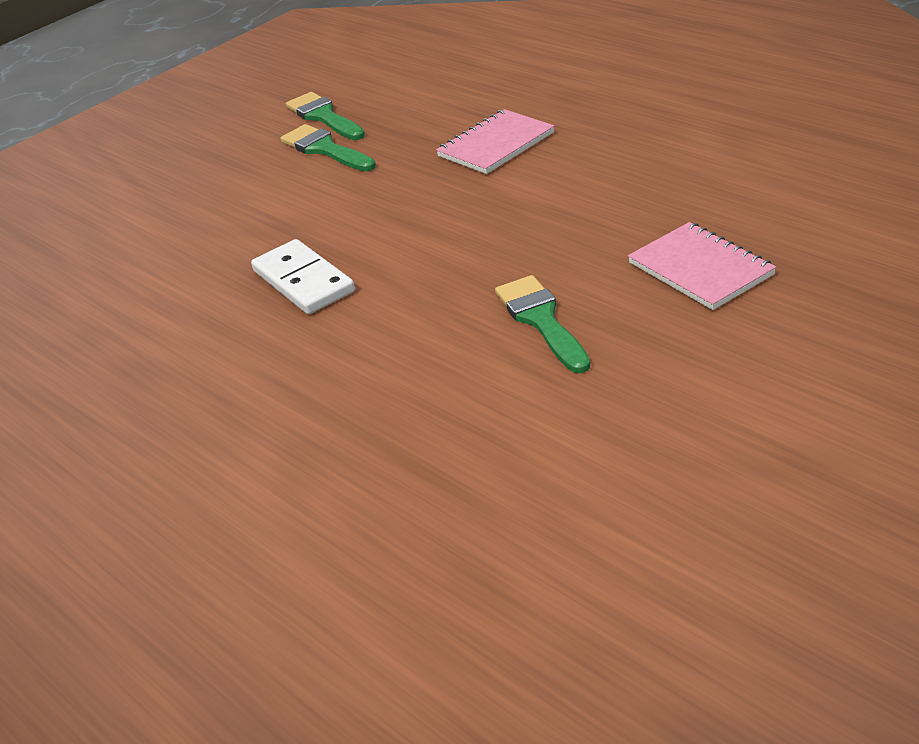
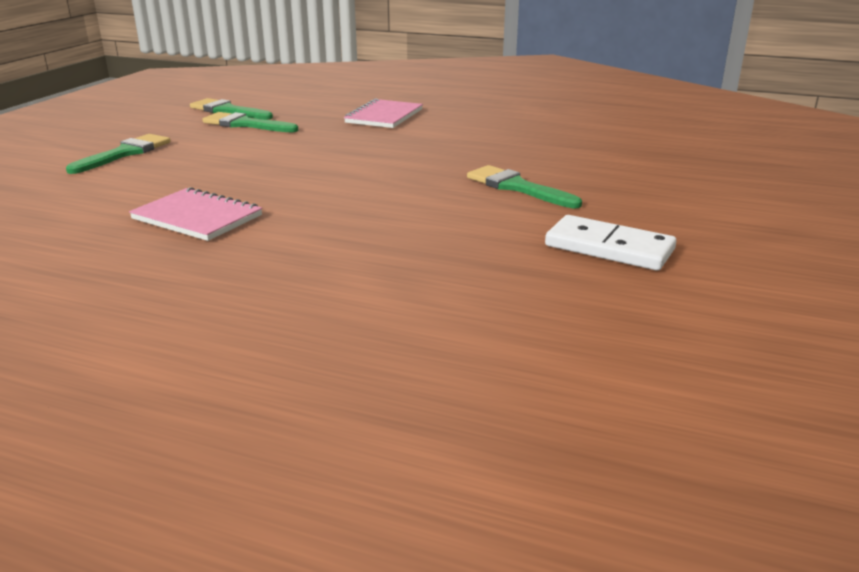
camera: 30 degrees left, 10 degrees down
white domino [251,239,355,314] -> white domino moved to [545,215,676,271]
pink notebook [628,222,776,310] -> pink notebook moved to [129,187,262,241]
none -> green brush [66,134,171,174]

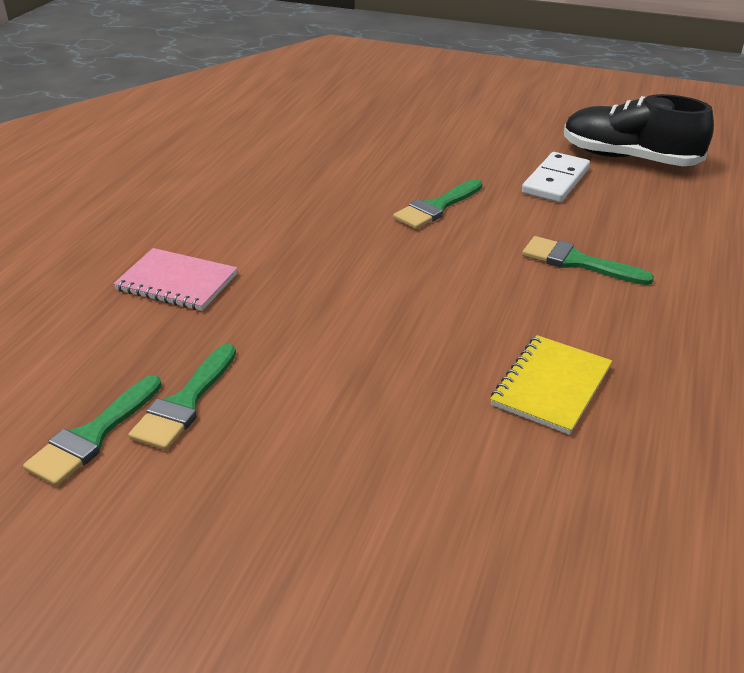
camera: 90 degrees left, 10 degrees up
green brush [66,134,171,174] -> green brush moved to [522,236,654,285]
pink notebook [129,187,262,241] -> yellow notebook [490,335,612,435]
none -> black shoe [564,94,714,166]

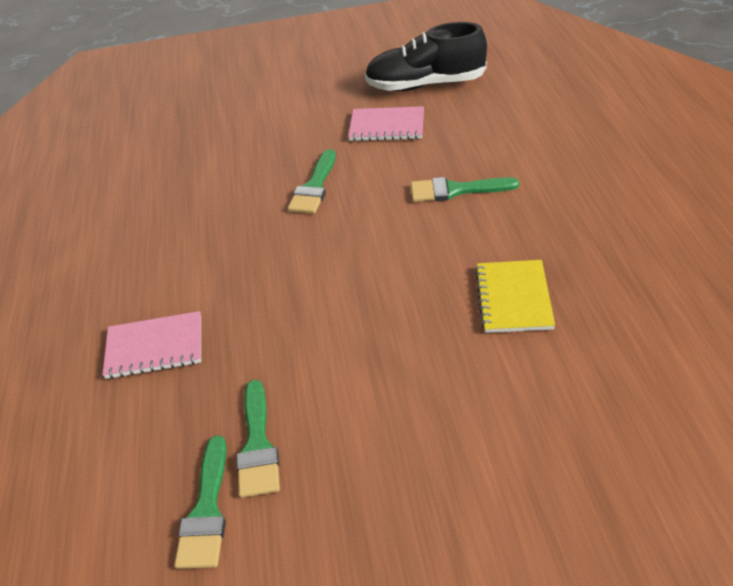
camera: 25 degrees left, 5 degrees up
white domino [522,152,590,202] -> pink notebook [348,106,424,141]

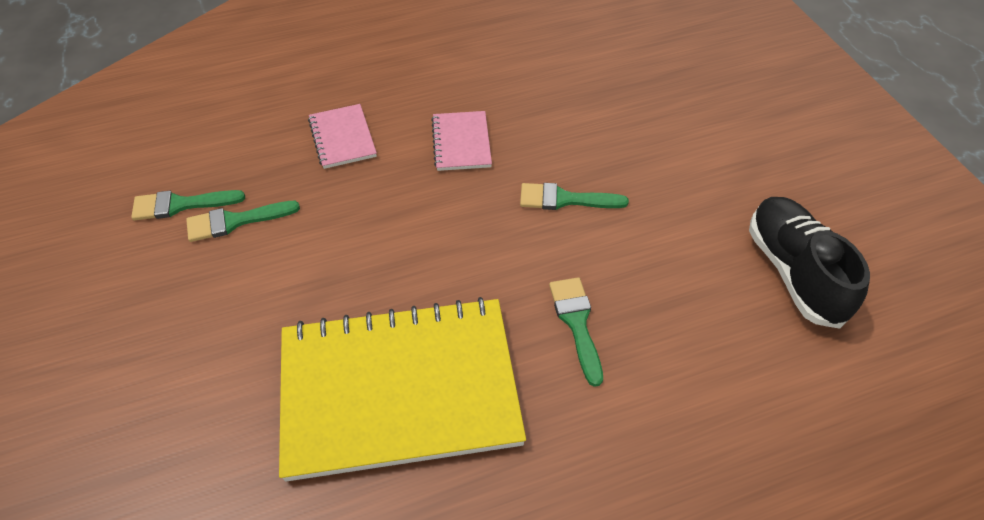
camera: 75 degrees right, 10 degrees up
pink notebook [348,106,424,141] -> pink notebook moved to [431,111,492,171]
yellow notebook [475,260,555,333] -> yellow notebook [279,297,526,482], size x2.31

